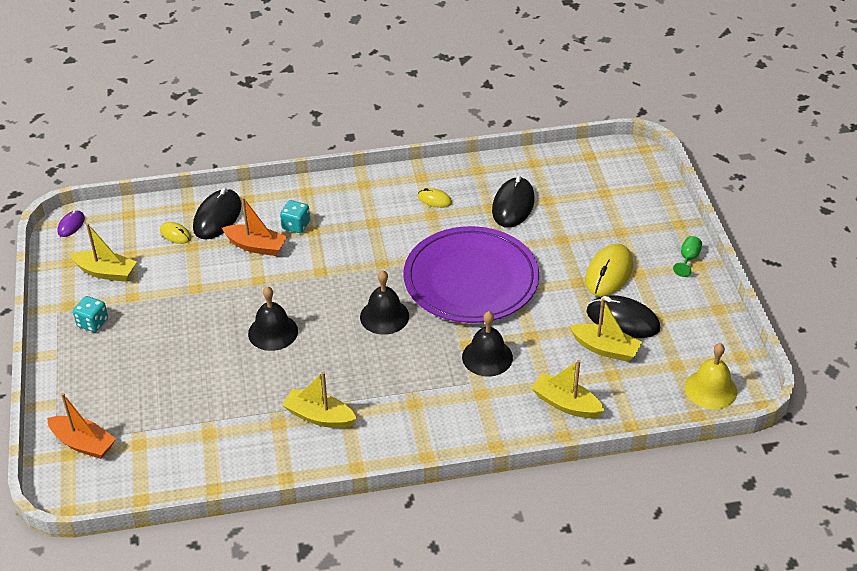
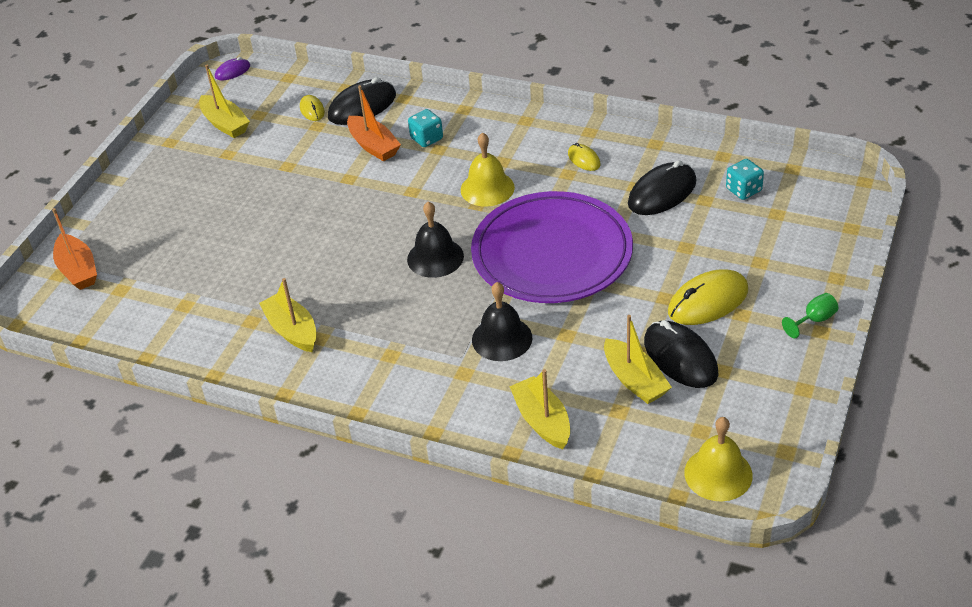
camera: 35 degrees right, 0 degrees up
turquoise dice [73,296,108,332] -> turquoise dice moved to [726,159,764,200]
black bell [248,286,298,351] -> none
none -> yellow bell [461,132,515,207]

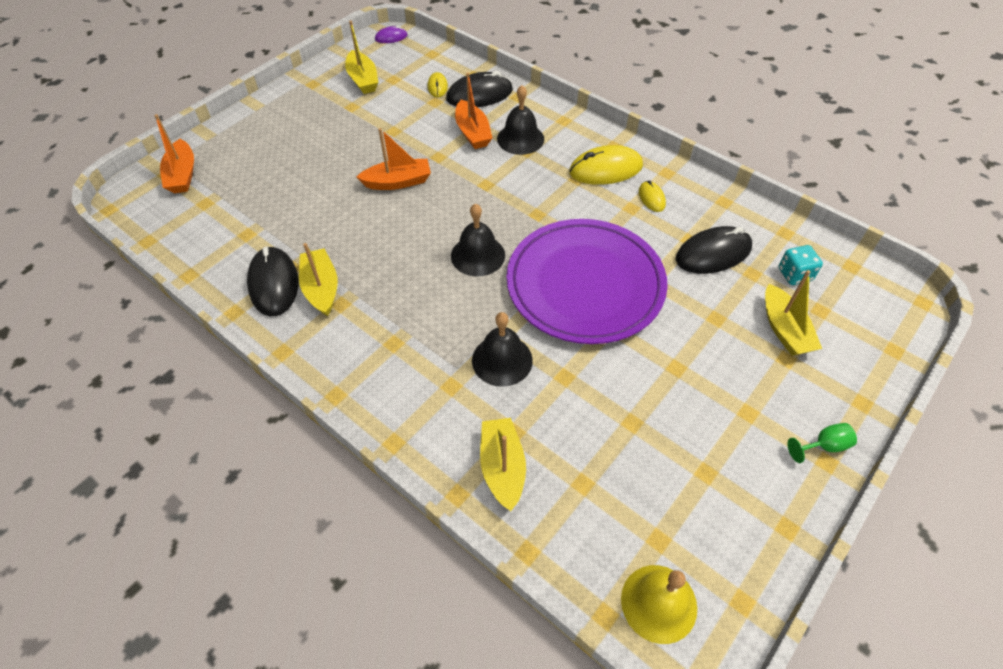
camera: 15 degrees right, 10 degrees up
turquoise dice [408,109,443,147] -> black bell [497,85,544,155]
yellow bell [461,132,515,207] -> none
yellow boat [604,315,672,404] -> yellow boat moved to [765,270,822,356]
black mouse [644,320,718,388] -> black mouse moved to [247,246,298,316]
yellow mouse [668,269,748,325] -> yellow mouse moved to [569,145,643,185]
none -> orange boat [357,128,431,190]

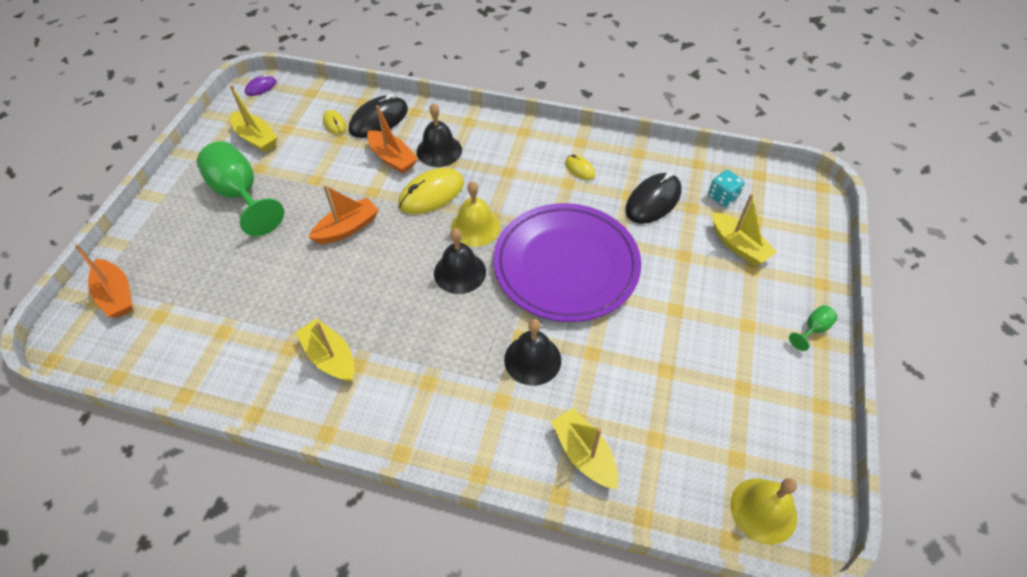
camera: 25 degrees left, 0 degrees up
black mouse [247,246,298,316] -> none
yellow mouse [569,145,643,185] -> yellow mouse moved to [398,168,464,214]
none -> green goblet [197,141,284,236]
none -> yellow bell [451,181,500,247]

